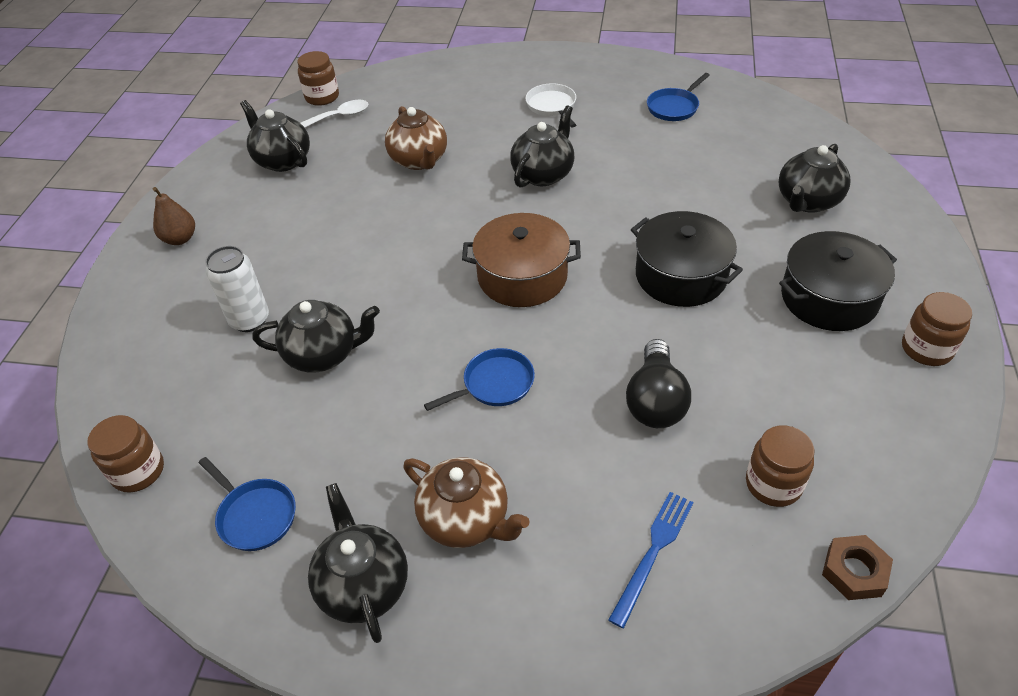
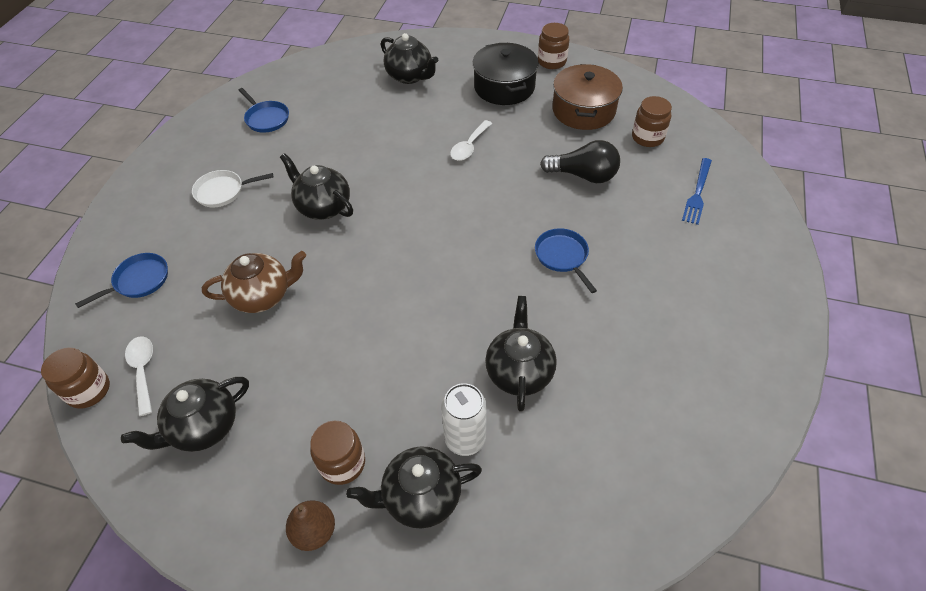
camera: 85 degrees left, 5 degrees up
brown jar [87,415,164,493] -> brown jar moved to [310,421,365,485]
blue pan [199,457,296,551] -> blue pan moved to [75,253,168,308]
black teapot [308,483,408,643] -> black teapot moved to [346,446,482,529]
brown teapot [403,457,530,548] -> none
brown pot [462,213,581,307] -> brown pot moved to [552,64,623,130]
blue fork [608,492,693,628] -> blue fork turned 105 degrees counterclockwise [682,158,712,225]
black pot [631,211,743,307] -> white spoon [450,120,492,161]
brown nut [822,535,893,600] -> none

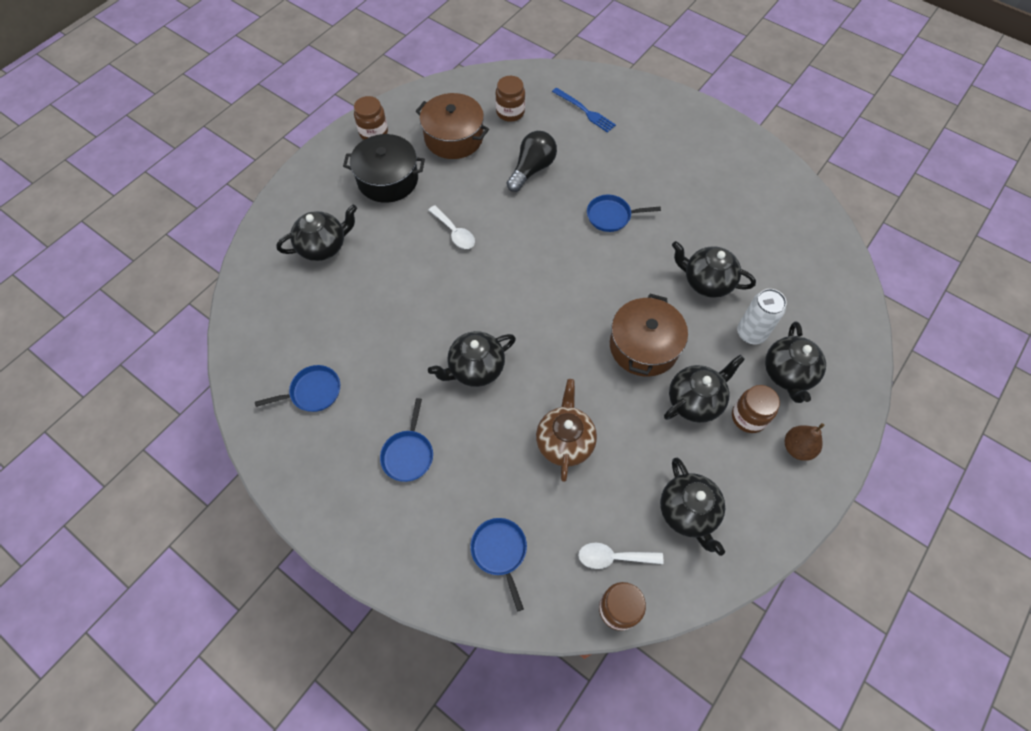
camera: 70 degrees left, 10 degrees up
white pan [192,170,274,207] -> blue pan [380,398,433,482]
none -> brown pot [610,294,688,376]
none -> black teapot [664,355,745,423]

